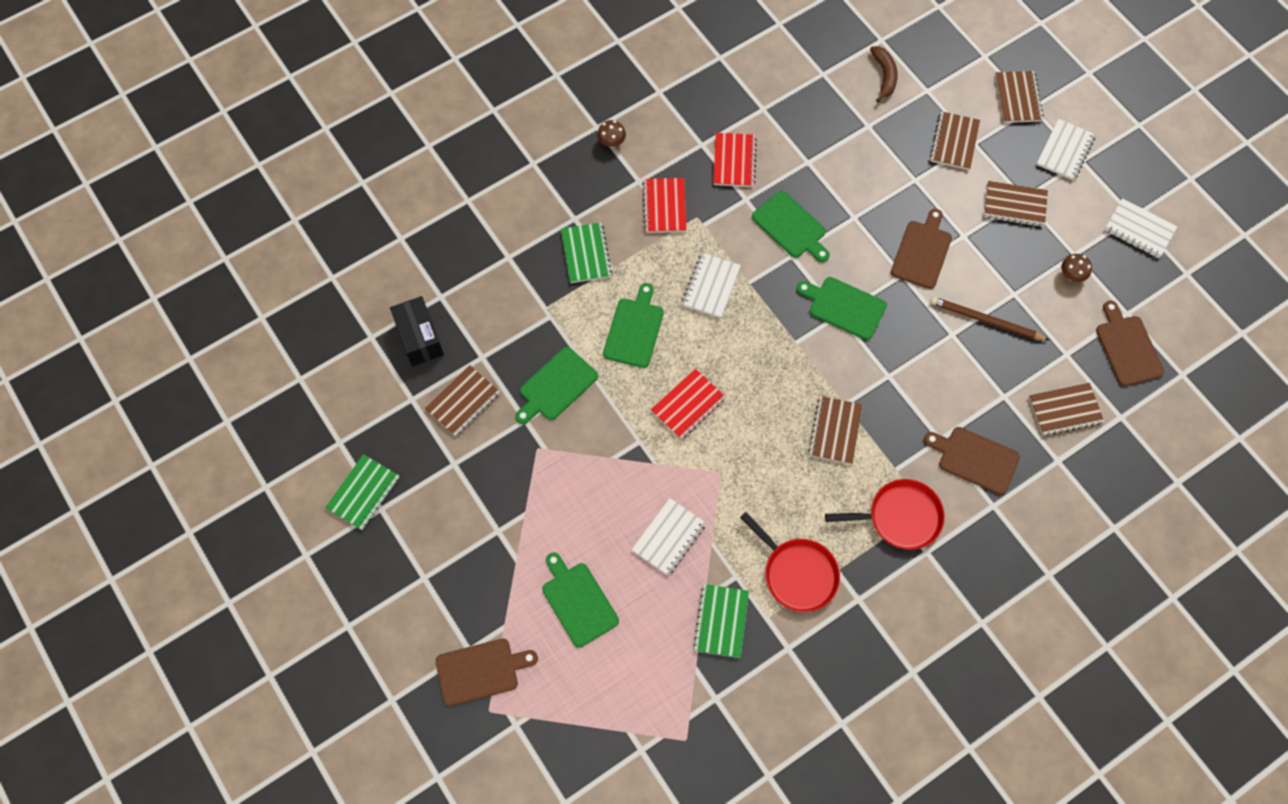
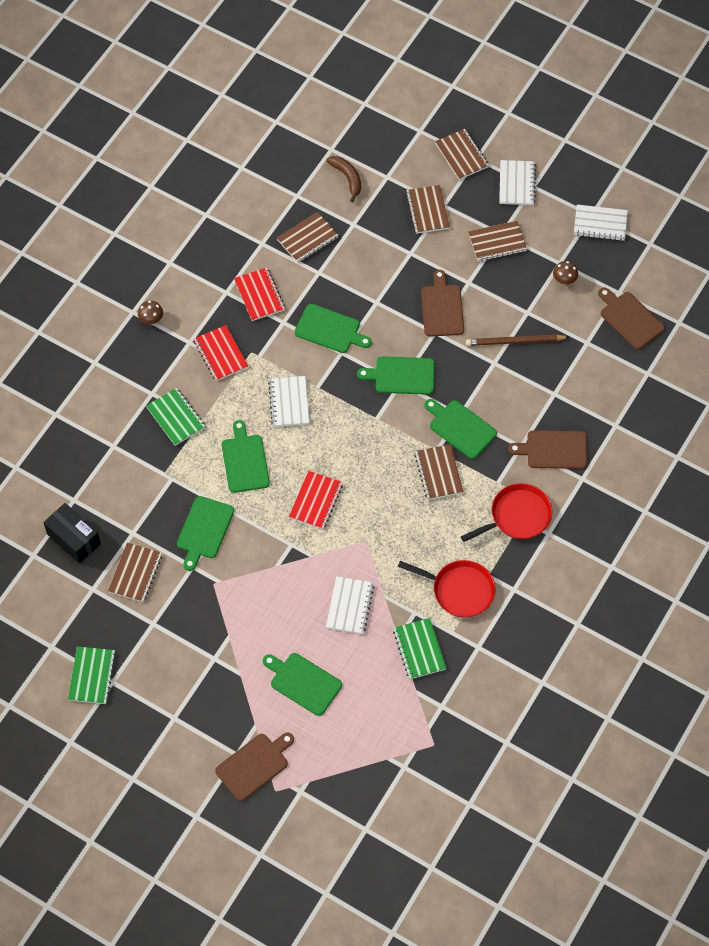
camera: 25 degrees left, 5 degrees down
brown notebook [1029,383,1104,436] -> brown notebook moved to [277,212,339,263]
none -> green cutting board [424,399,497,459]

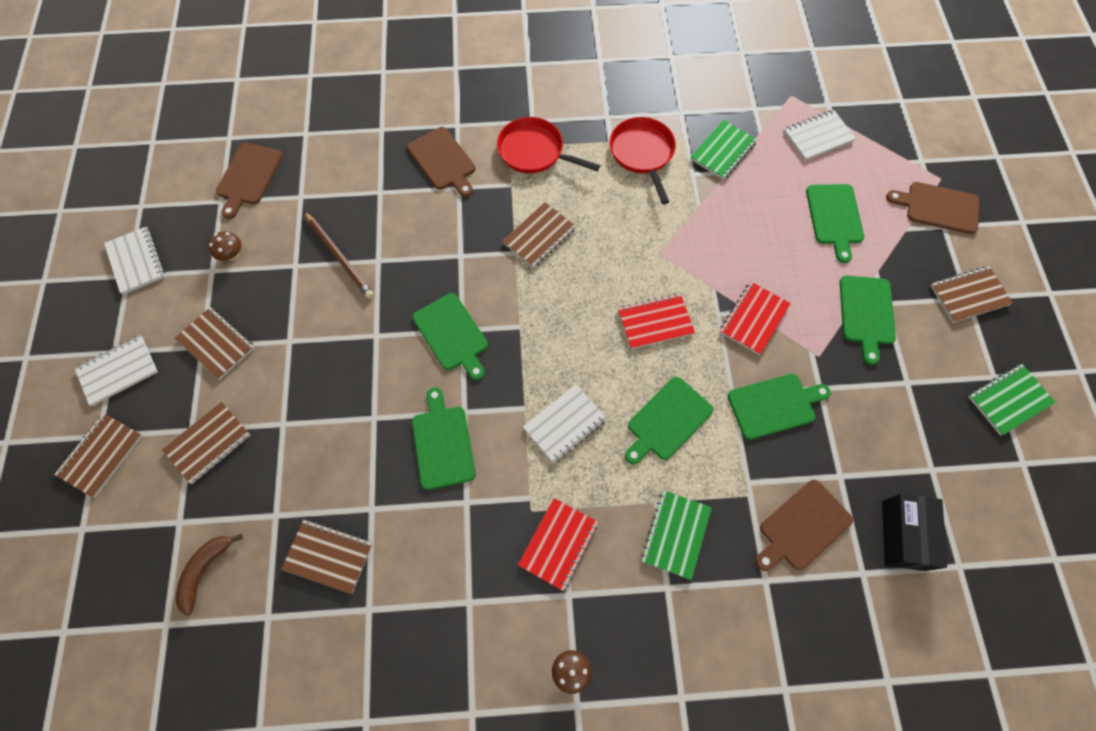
camera: 125 degrees left, 5 degrees up
brown notebook [108,543,162,602] -> brown notebook moved to [931,266,1013,323]
red notebook [234,267,285,321] -> red notebook moved to [720,282,791,355]
white notebook [326,576,374,634] -> white notebook moved to [784,110,856,161]
brown cutting board [421,270,464,337] -> brown cutting board moved to [755,480,853,571]
green cutting board [424,399,497,459] -> green cutting board moved to [840,275,896,365]

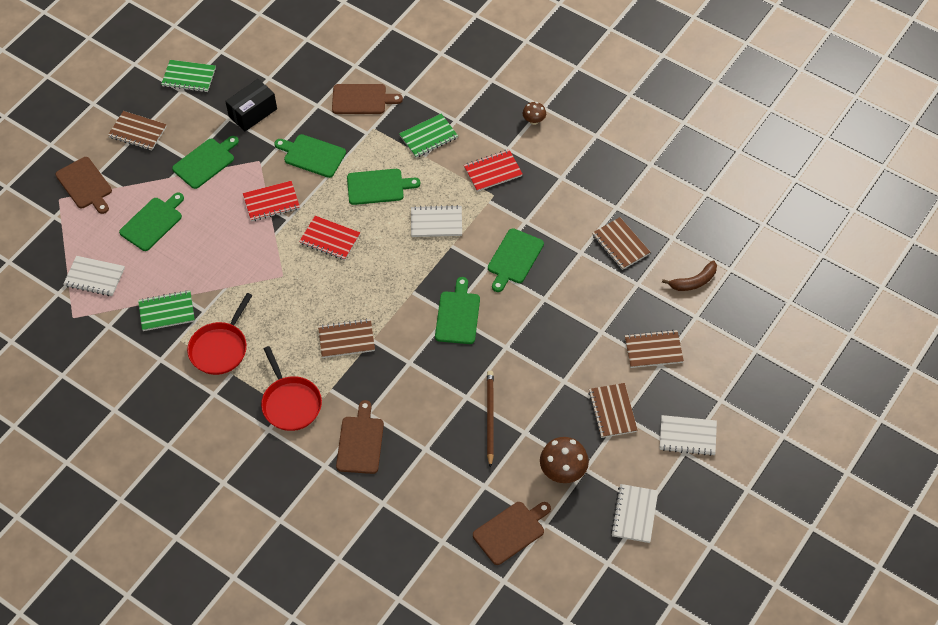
camera: 140 degrees left, 10 degrees down
brown notebook [54,413,142,498] -> none
brown mushroom [208,231,242,261] -> brown mushroom [540,437,589,483], size x1.78
black box [882,494,947,571] -> black box moved to [225,79,277,131]

